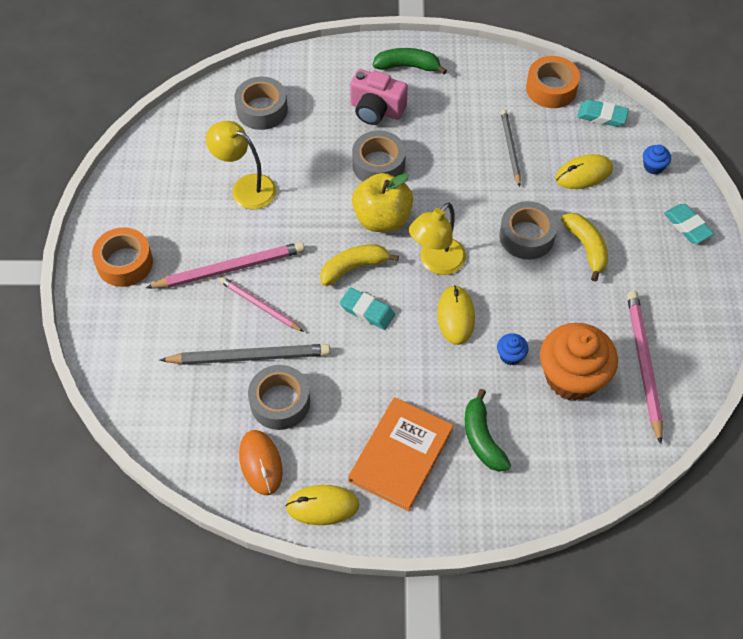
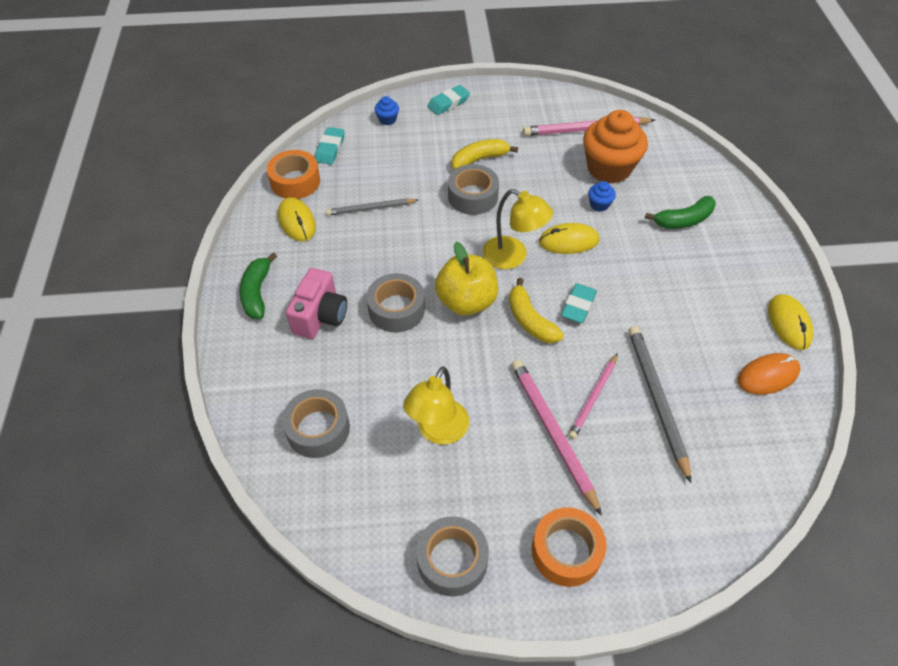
camera: 95 degrees left, 5 degrees down
grey tape [248,365,310,430] -> grey tape moved to [416,516,489,596]
orange book [348,397,454,512] -> none
yellow mouse [555,154,613,189] -> yellow mouse moved to [278,197,316,242]

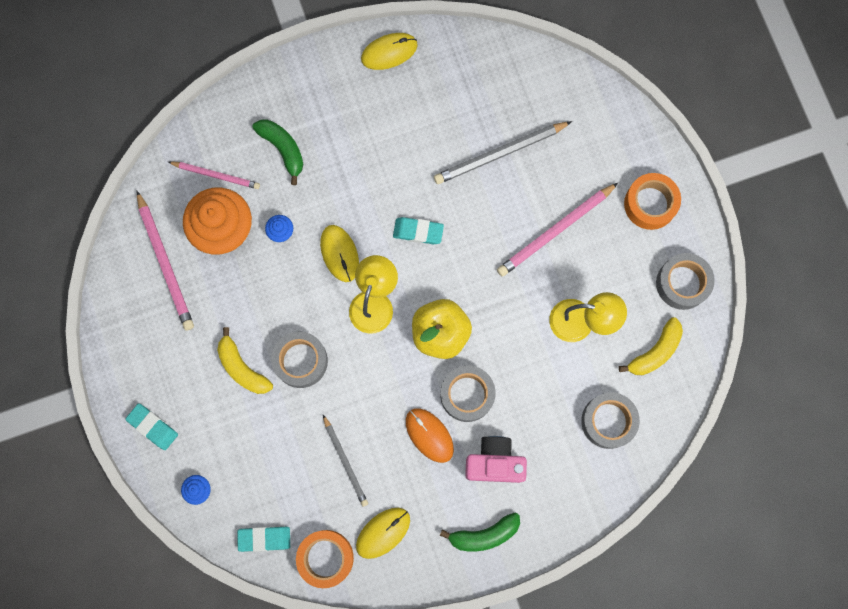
camera: 105 degrees left, 25 degrees up
yellow banana [509,278,564,343] -> yellow banana moved to [619,317,683,375]
pink pencil [568,353,618,439] -> pink pencil moved to [168,161,260,189]
orange mouse [737,353,800,395] -> orange mouse moved to [406,408,454,463]

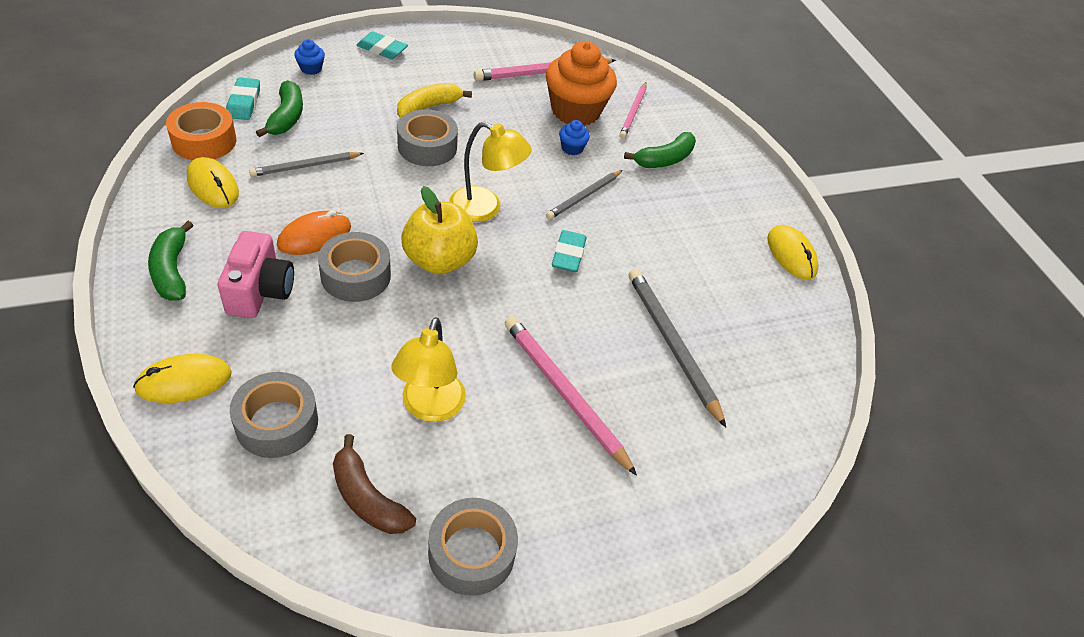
camera: 85 degrees right, 30 degrees down
turquoise eraser [125,404,178,450] -> turquoise eraser turned 75 degrees clockwise [356,32,408,59]
yellow mouse [320,225,359,282] -> yellow mouse moved to [133,354,232,403]
yellow banana [619,317,683,375] -> brown banana [333,434,416,534]
orange tape [624,173,681,230] -> none
none -> green banana [256,80,303,137]
none -> grey pencil [546,170,623,220]

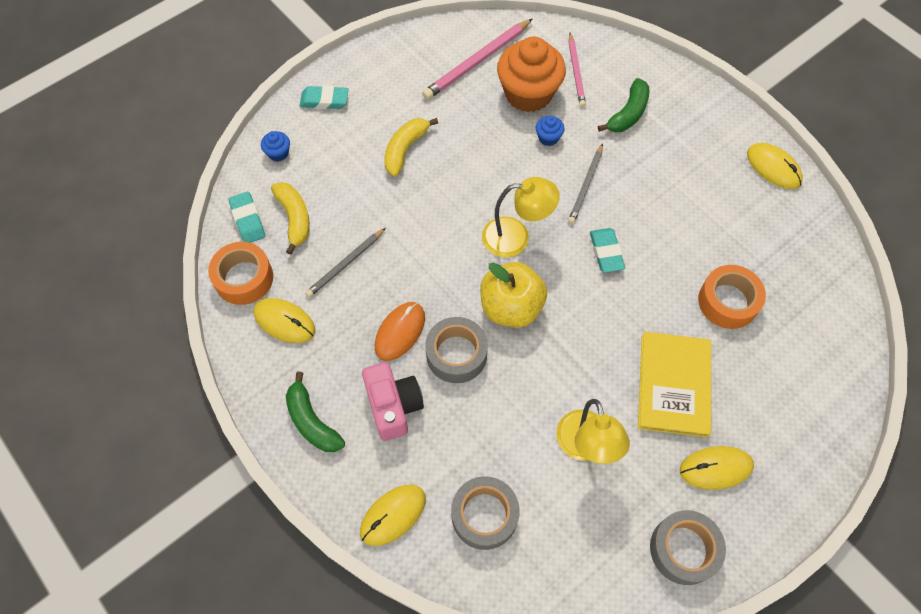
camera: 15 degrees left, 15 degrees up
green banana [256,80,303,137] -> yellow banana [271,182,310,255]
brown banana [333,434,416,534] -> none
grey tape [397,109,458,166] -> none
pink pencil [505,316,637,476] -> yellow book [638,332,711,438]
grey pencil [629,269,726,428] -> orange tape [698,265,766,329]
none -> yellow mouse [680,446,754,490]

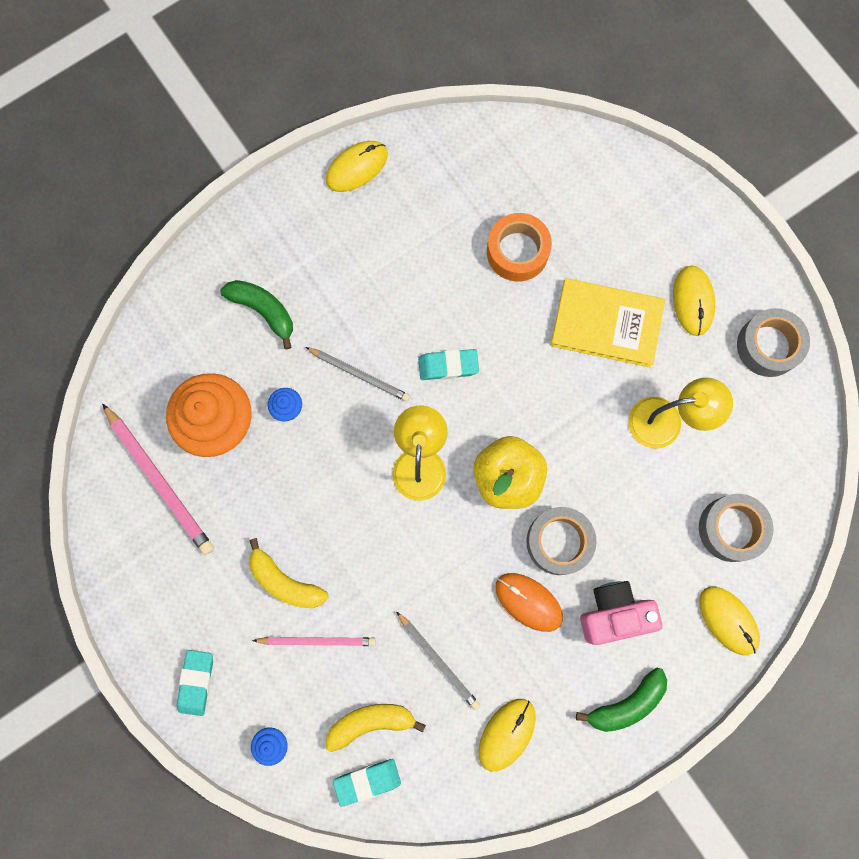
camera: 85 degrees left, 15 degrees up
orange tape [208,242,273,305] -> none
pink pencil [569,33,586,107] -> pink pencil moved to [252,637,376,646]

